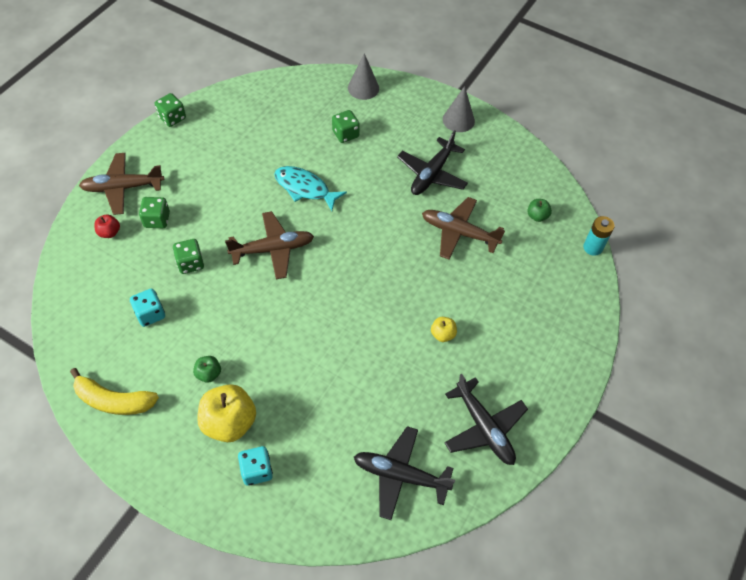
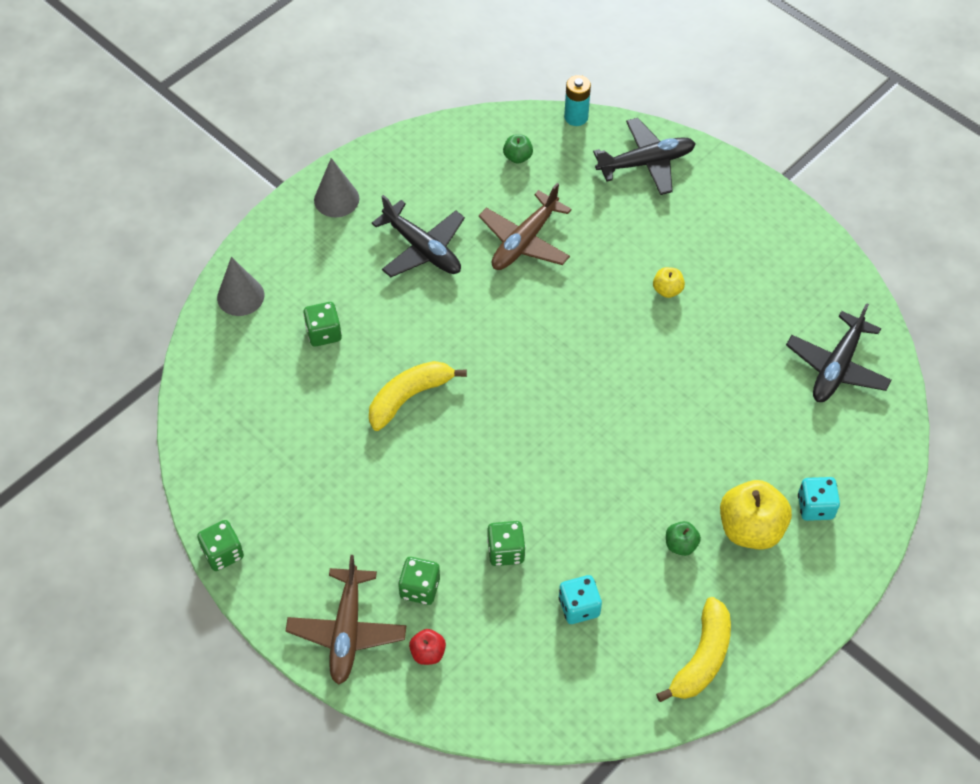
camera: 75 degrees left, 0 degrees up
brown plane [225,211,314,279] -> none
turquoise fish [274,166,347,211] -> yellow banana [369,361,467,431]
black plane [444,374,528,465] -> black plane moved to [593,118,696,195]

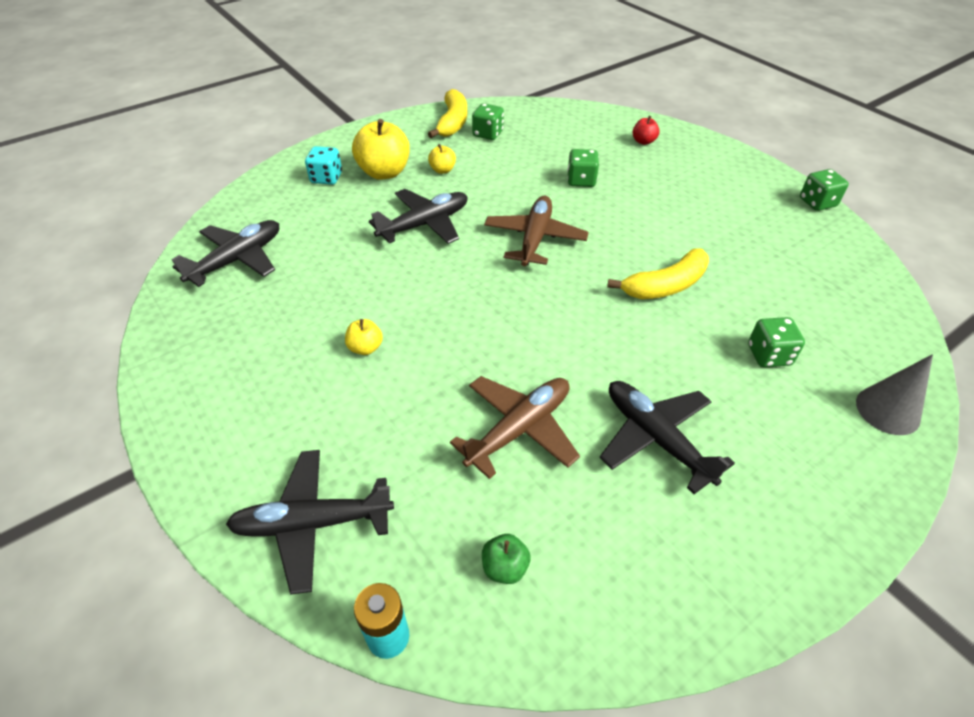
camera: 170 degrees left, 10 degrees down
brown plane [286,555,406,685] -> brown plane moved to [484,196,589,266]
grey cone [314,158,359,218] -> none
green dice [398,557,440,605] -> green dice moved to [472,103,504,140]
turquoise dice [559,575,602,624] -> none
yellow banana [656,597,731,702] -> yellow banana turned 150 degrees clockwise [428,89,467,138]
green apple [666,521,701,556] -> yellow apple [428,144,456,174]
none -> black plane [369,189,468,244]

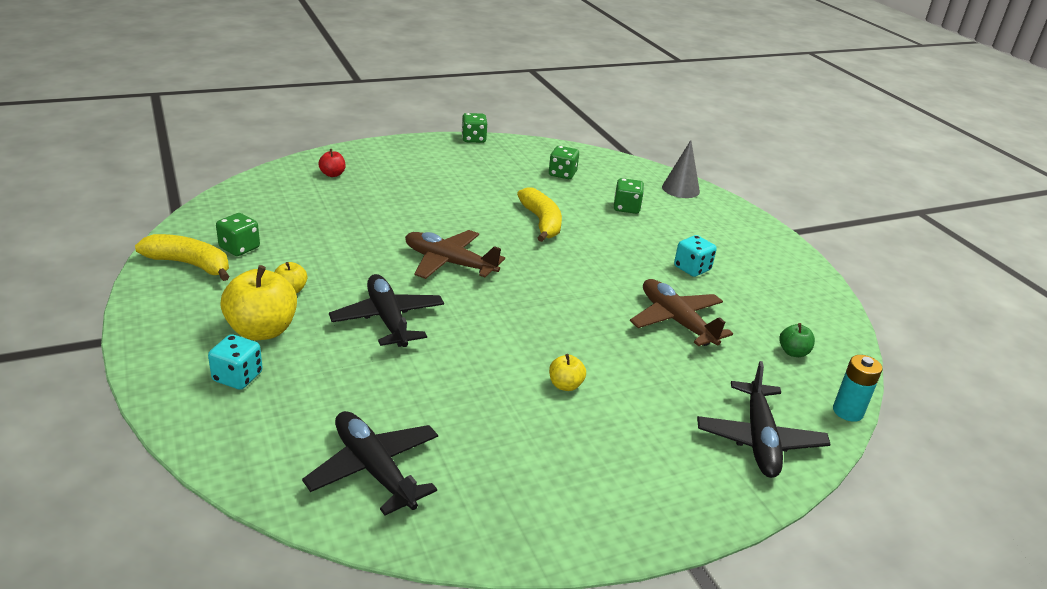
camera: 80 degrees left, 15 degrees down
green dice [567,149,599,187] -> green dice moved to [549,146,579,179]
black plane [600,381,735,494] -> turquoise dice [674,235,717,277]

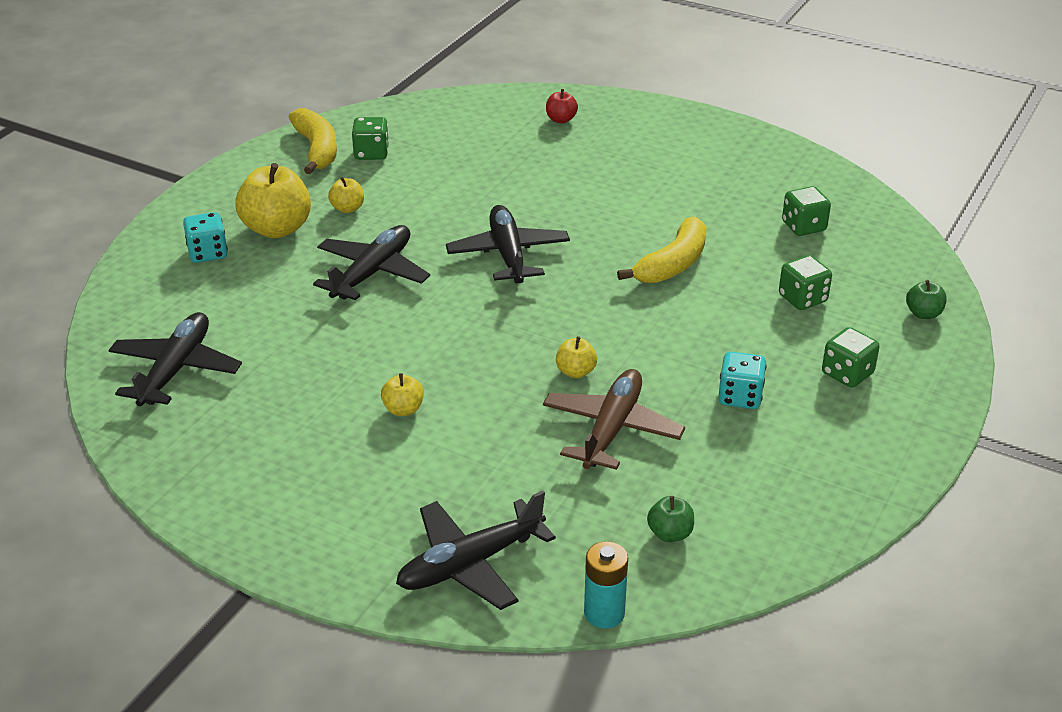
camera: 55 degrees right, 5 degrees up
brown plane [405,230,505,279] -> black plane [446,205,570,283]
green dice [461,113,487,143] -> green dice moved to [822,327,880,388]
grey cone [662,140,700,198] -> green apple [906,280,947,319]
none -> yellow apple [556,336,597,378]

